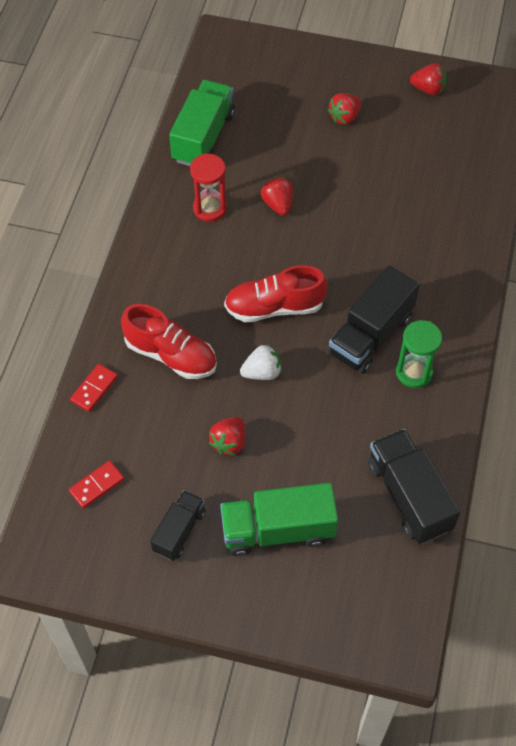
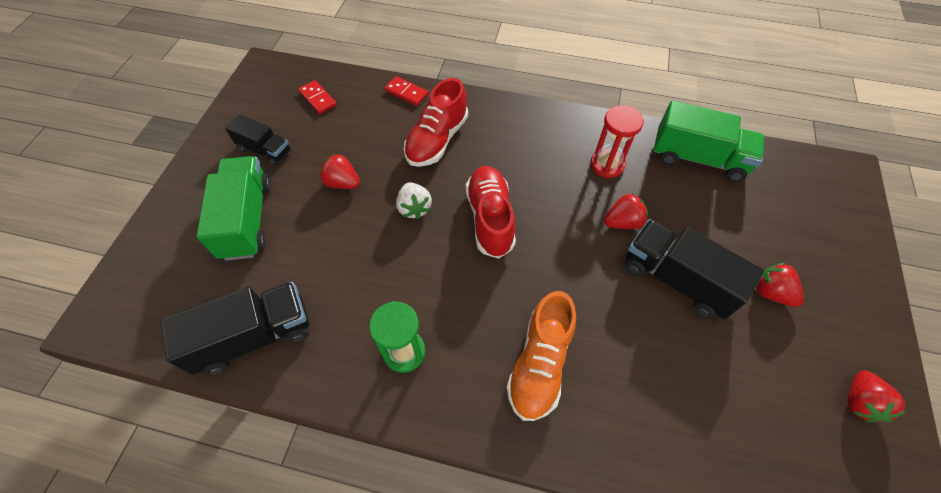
camera: 90 degrees right, 0 degrees up
black truck [328,265,420,374] -> black truck moved to [625,219,764,319]
none -> orange shoe [506,291,576,421]

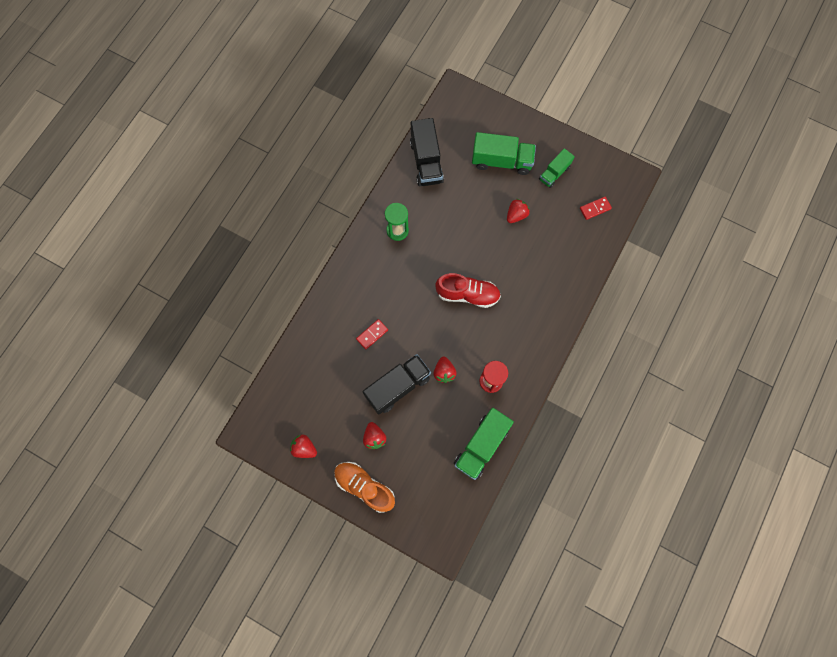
camera: 105 degrees right, 15 degrees up
black truck [225,114,291,166] -> green truck [539,148,575,188]
red domino [384,76,428,106] -> red domino moved to [356,319,388,349]
white strawberry [396,182,432,219] -> none
red shoe [404,78,468,167] -> none
orange shoe [506,291,576,421] -> orange shoe moved to [334,462,395,513]
red strawberry [756,263,804,307] -> red strawberry turned 105 degrees clockwise [363,422,386,449]

